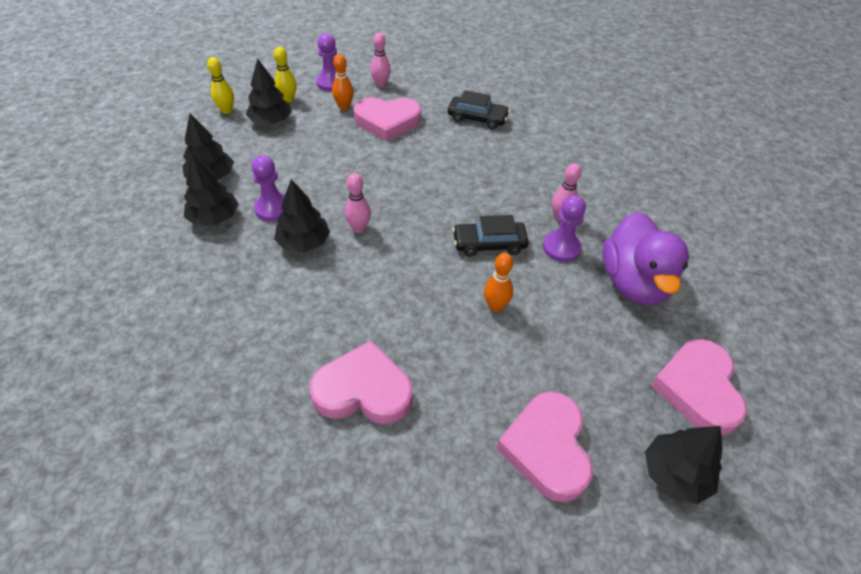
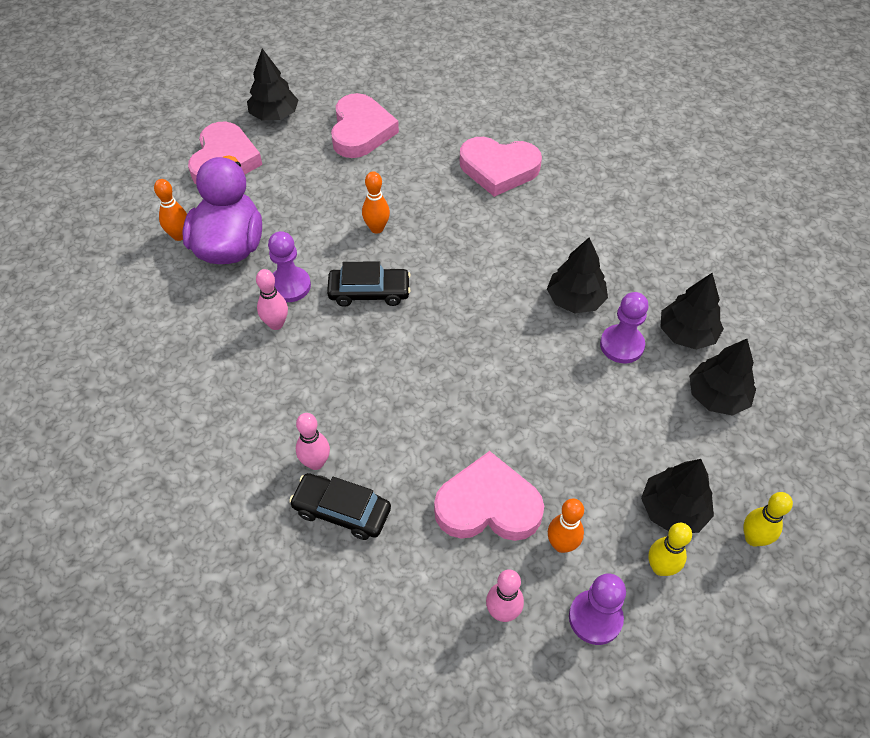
camera: 175 degrees left, 5 degrees up
pink bowling pin [345,173,371,233] -> pink bowling pin moved to [296,413,330,470]
none -> orange bowling pin [154,179,187,241]

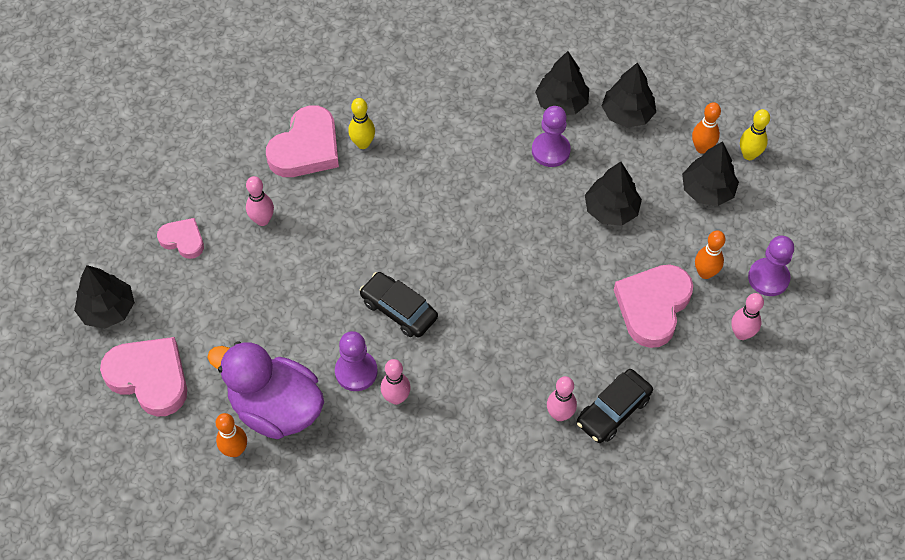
camera: 65 degrees left, 5 degrees up
black car [327,261,411,307] -> black car turned 75 degrees counterclockwise [360,272,438,337]
pink heart [331,93,399,158] -> pink heart [157,218,204,259], size x0.56
orange bowling pin [362,171,390,234] -> orange bowling pin moved to [692,102,721,154]
black tree [547,238,608,313] -> black tree moved to [585,162,642,225]
yellow bowling pin [648,523,692,576] -> yellow bowling pin moved to [348,98,375,149]
none -> pink bowling pin [246,176,274,226]

